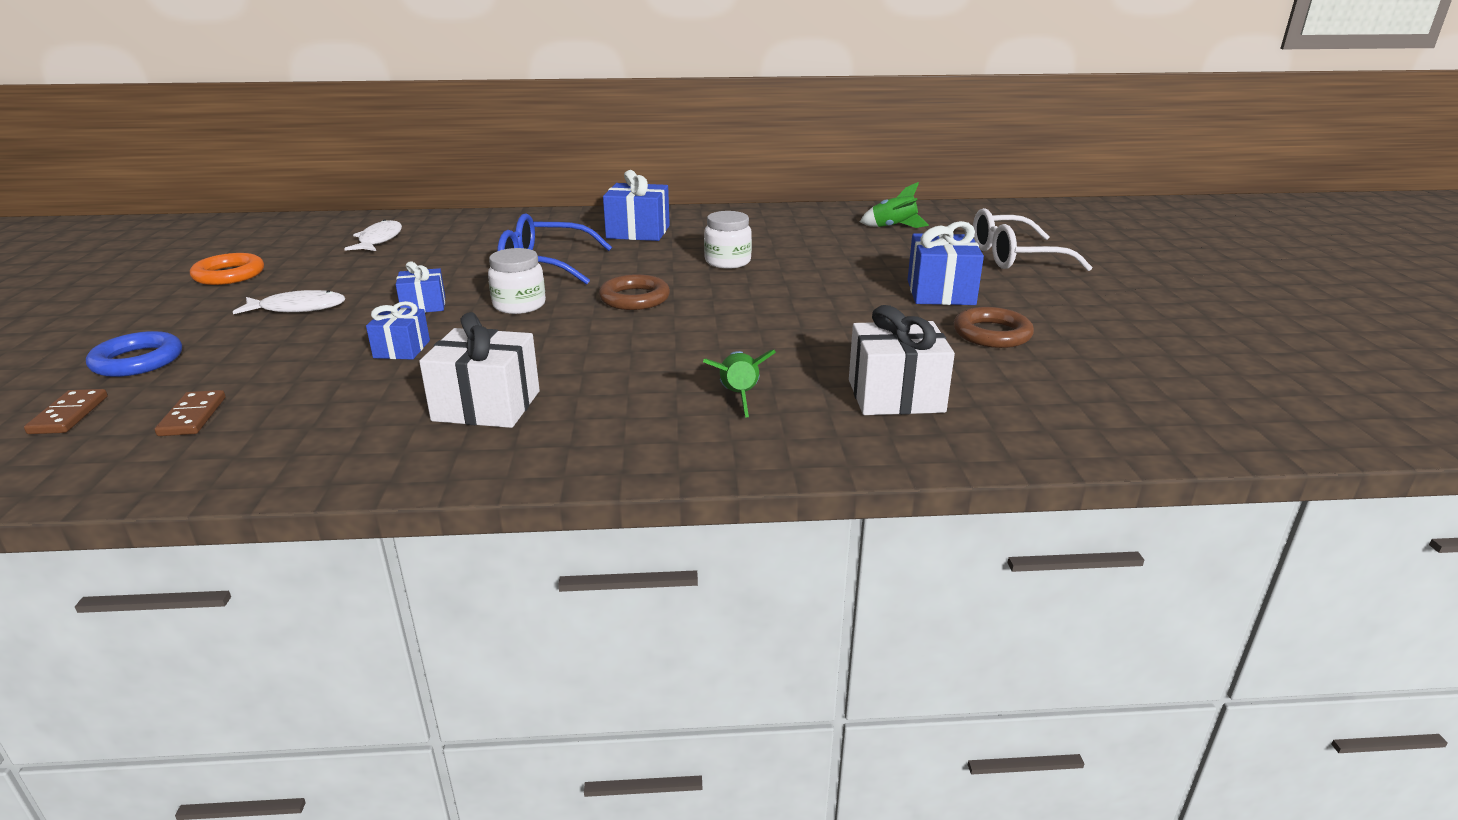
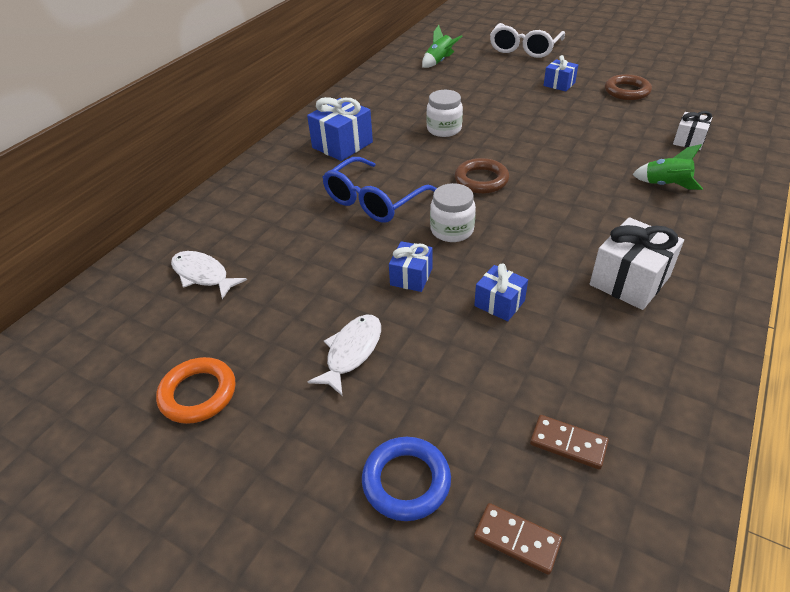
camera: 55 degrees left, 15 degrees up
white gift [849,305,955,415] -> white gift [673,111,712,150], size x0.60
blue gift [908,221,984,305] -> blue gift [543,55,578,91], size x0.60

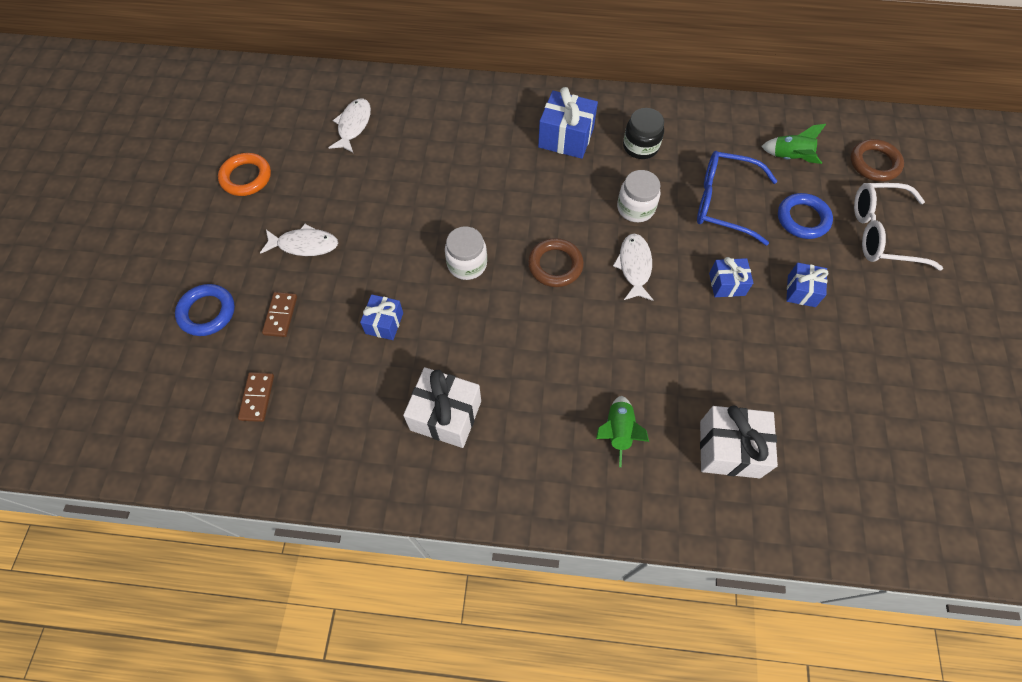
camera: 65 degrees right, 20 degrees up
blue glasses [322,157,437,223] -> blue glasses moved to [697,151,777,246]
blue gift [389,241,433,292] -> blue gift moved to [709,257,753,297]
brown domino [474,503,562,575] -> brown domino moved to [262,292,297,337]
brown ring [605,74,652,100] -> brown ring moved to [850,139,904,182]
white gift [673,111,712,150] -> white gift [700,405,778,478], size x1.66
none -> white fish [613,234,653,301]
none -> black jar [623,108,664,159]
none -> blue ring [778,193,833,239]

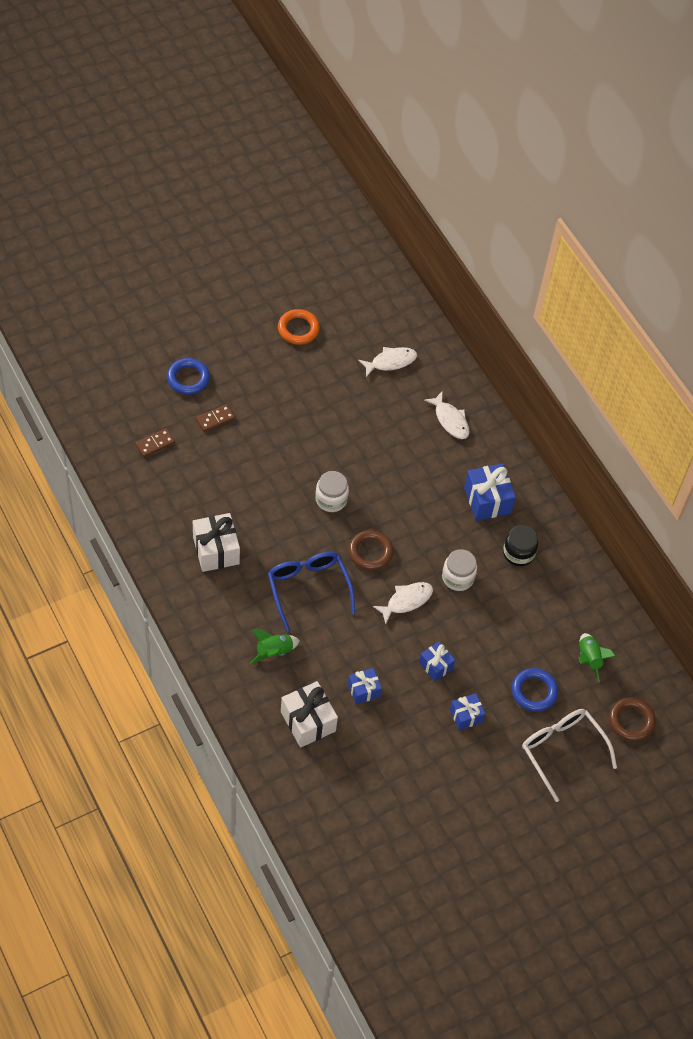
camera: 50 degrees right, 5 degrees down
white fish [260,224,338,256] -> white fish moved to [424,392,470,439]
blue gift [360,294,403,340] -> blue gift moved to [348,668,382,705]
blue glasses [697,151,777,246] -> blue glasses moved to [268,552,355,632]

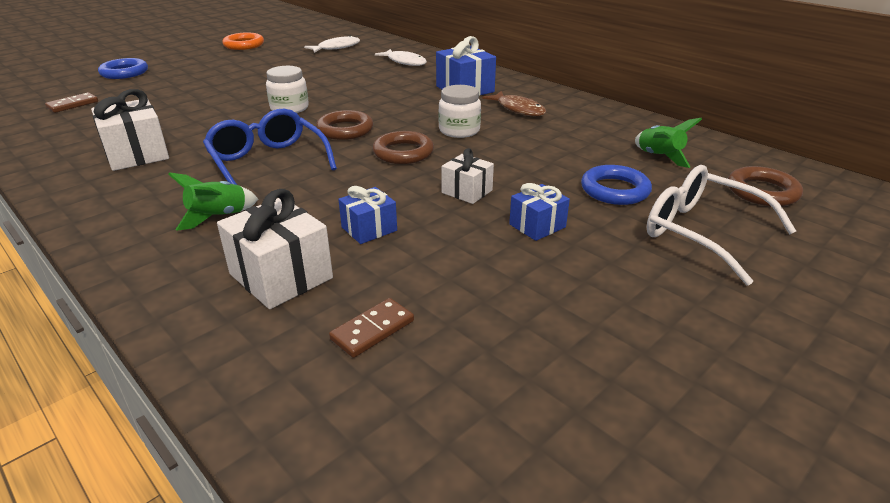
camera: 10 degrees left, 25 degrees down
brown domino [196,404,235,432] -> brown domino moved to [329,298,414,358]
white fish [373,582,433,624] -> brown ring [373,131,434,164]
blue gift [419,642,455,681] -> white gift [442,148,494,204]
black jar [503,525,538,566] -> brown fish [482,91,546,116]

